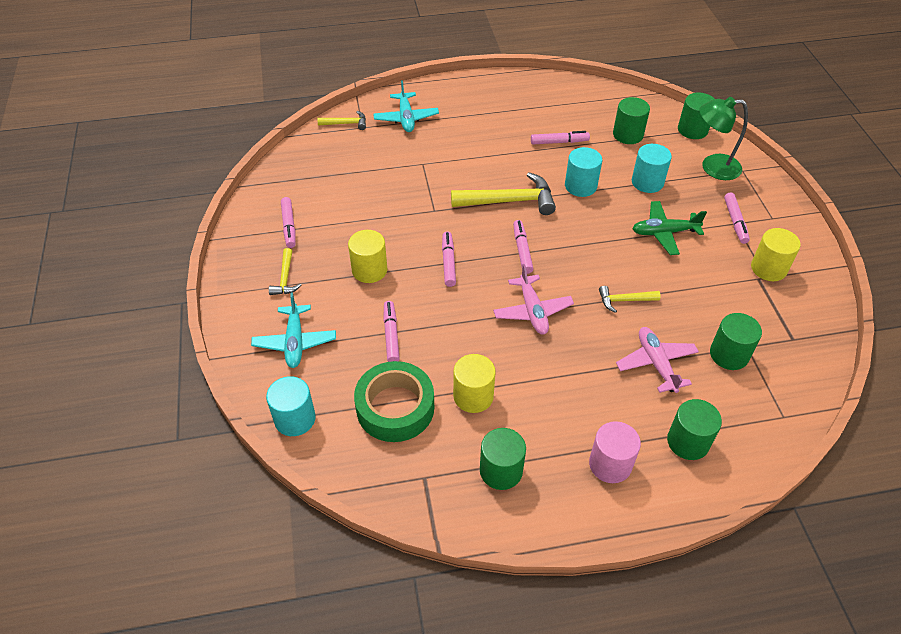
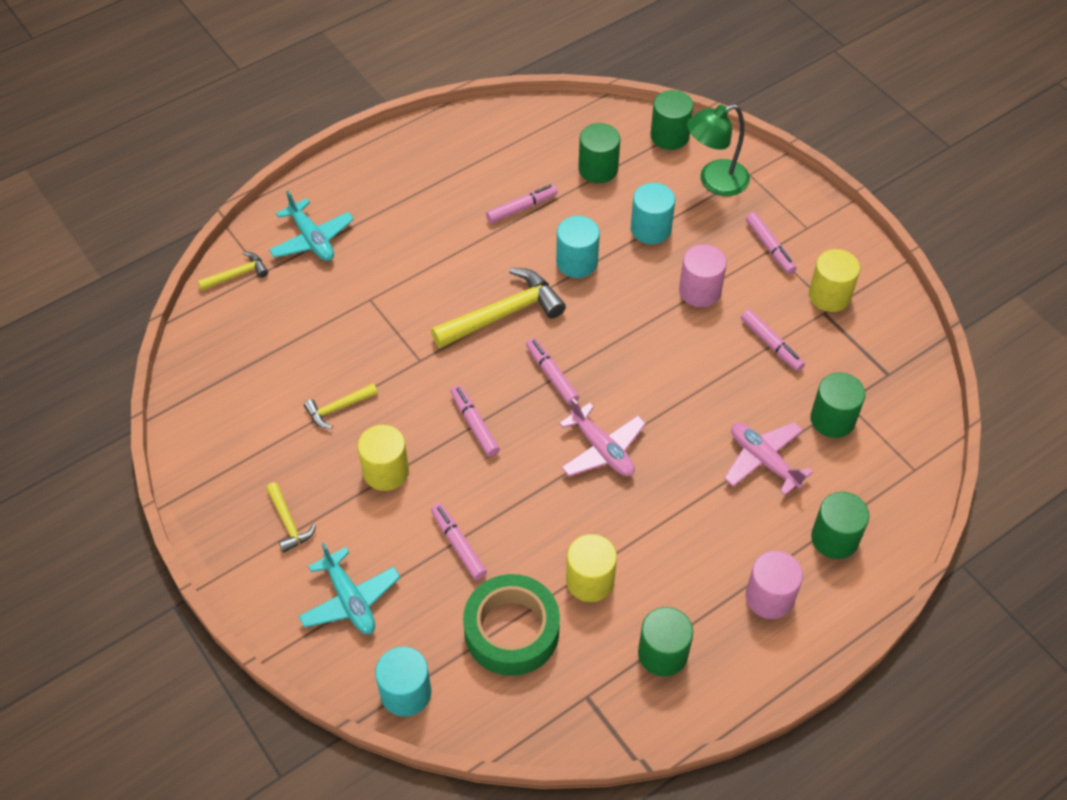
camera: 25 degrees left, 5 degrees up
pink marker [281,197,296,248] -> pink marker moved to [741,309,805,371]
yellow hammer [599,286,661,313] -> yellow hammer moved to [304,383,378,429]
green plane [632,201,707,255] -> pink cylinder [679,244,727,307]

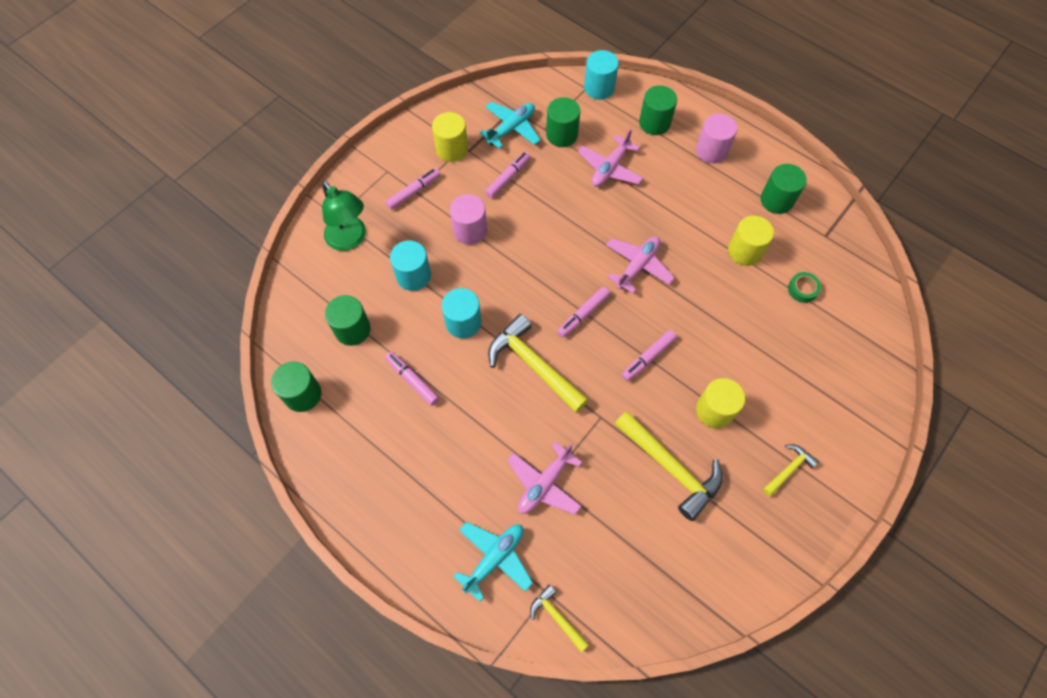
camera: 105 degrees left, 10 degrees up
turquoise plane [298,542,400,634] -> turquoise plane moved to [480,102,541,149]
yellow hammer [304,383,378,429] -> yellow hammer [615,411,723,521], size x1.92
turquoise cylinder [375,647,431,717] -> turquoise cylinder moved to [584,50,619,100]
pink marker [431,503,487,580] -> none
green tape [463,574,560,676] -> green tape [788,272,821,303], size x0.44
green cylinder [651,90,694,150] -> green cylinder moved to [271,362,321,412]
none -> pink plane [507,442,582,515]

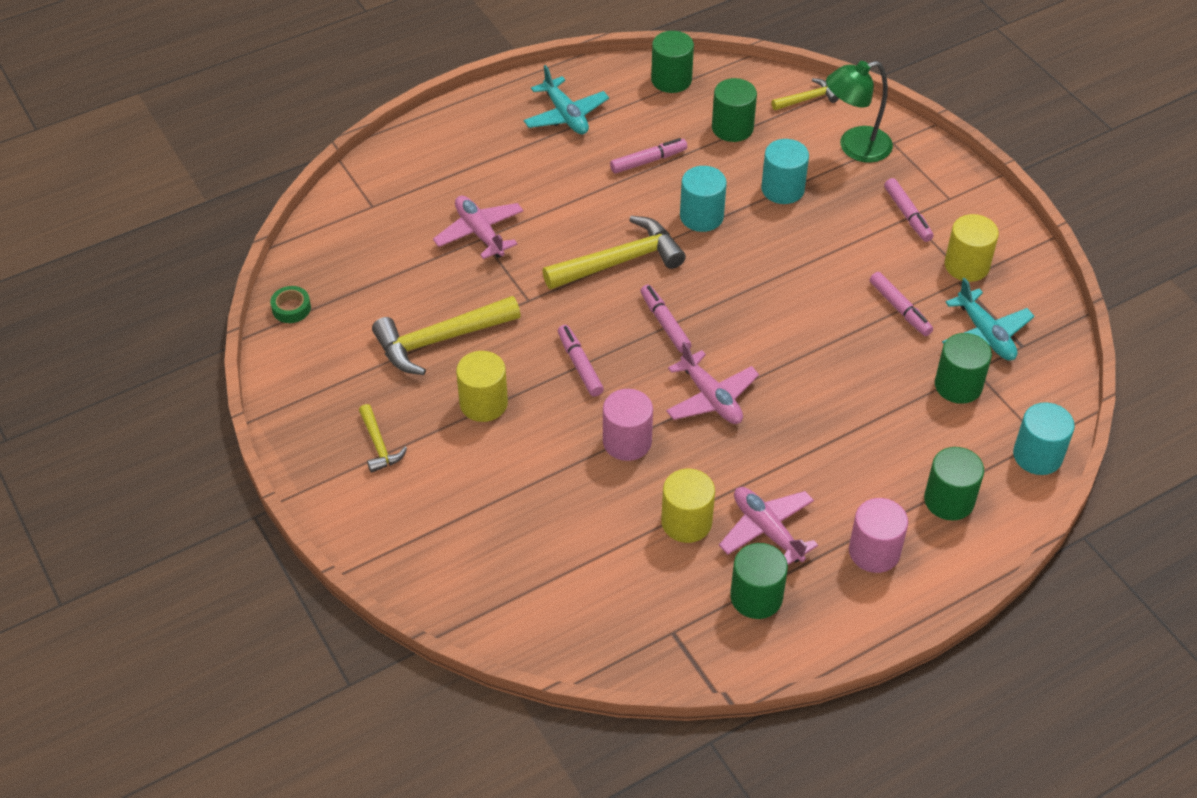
camera: 110 degrees right, 15 degrees down
pink cylinder [450,194,487,245] -> pink cylinder moved to [603,389,653,461]
turquoise plane [453,522,533,602] -> turquoise plane moved to [524,65,609,134]
yellow hammer [530,584,589,652] -> yellow hammer moved to [771,78,839,110]
pink plane [578,129,643,187] -> pink plane moved to [719,487,818,565]
green tape [788,272,821,303] -> green tape moved to [270,286,311,323]

